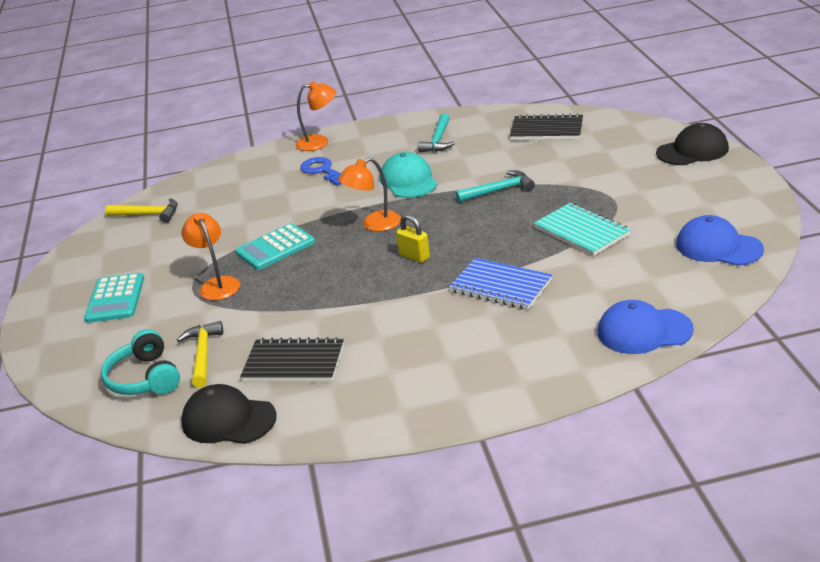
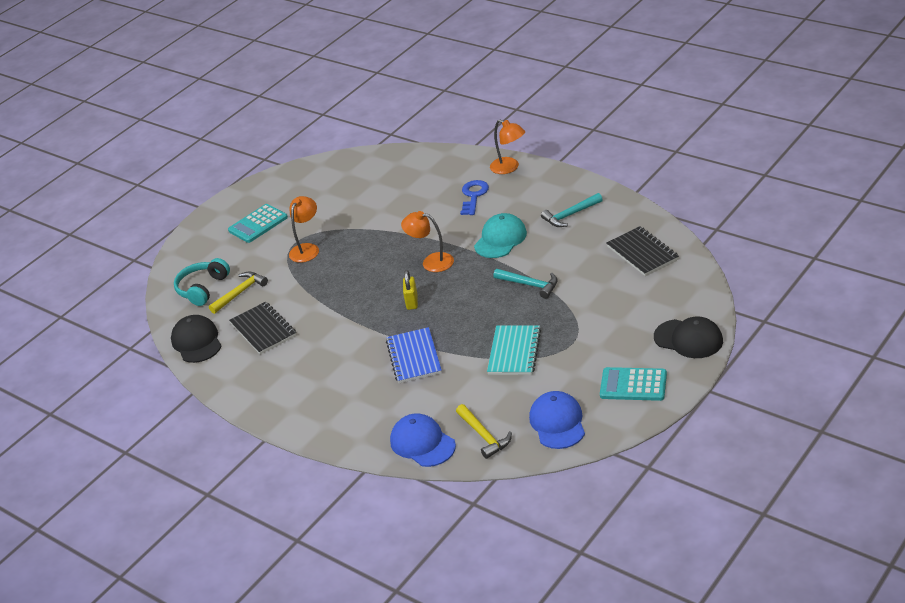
camera: 50 degrees right, 5 degrees up
yellow hammer [105,198,178,223] -> yellow hammer moved to [456,404,512,459]
turquoise calculator [235,223,315,270] -> turquoise calculator moved to [600,367,667,401]

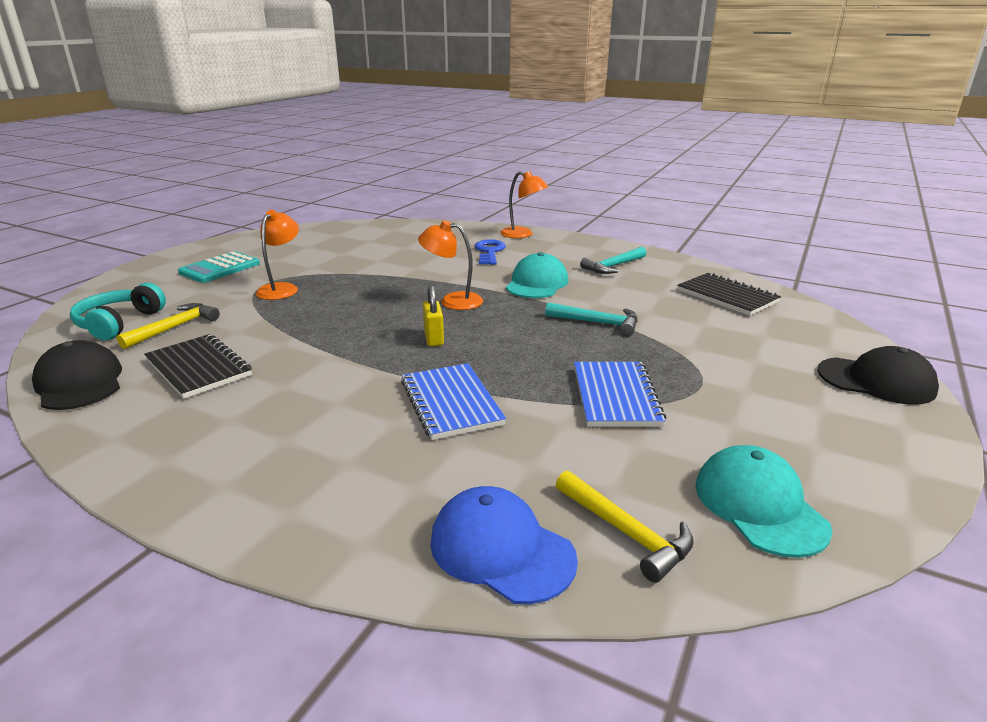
camera: 15 degrees left, 10 degrees down
turquoise notebook [487,325,541,375] -> blue notebook [574,362,666,427]
blue cap [529,391,585,449] -> turquoise cap [696,445,832,558]
turquoise calculator [600,367,667,401] -> none

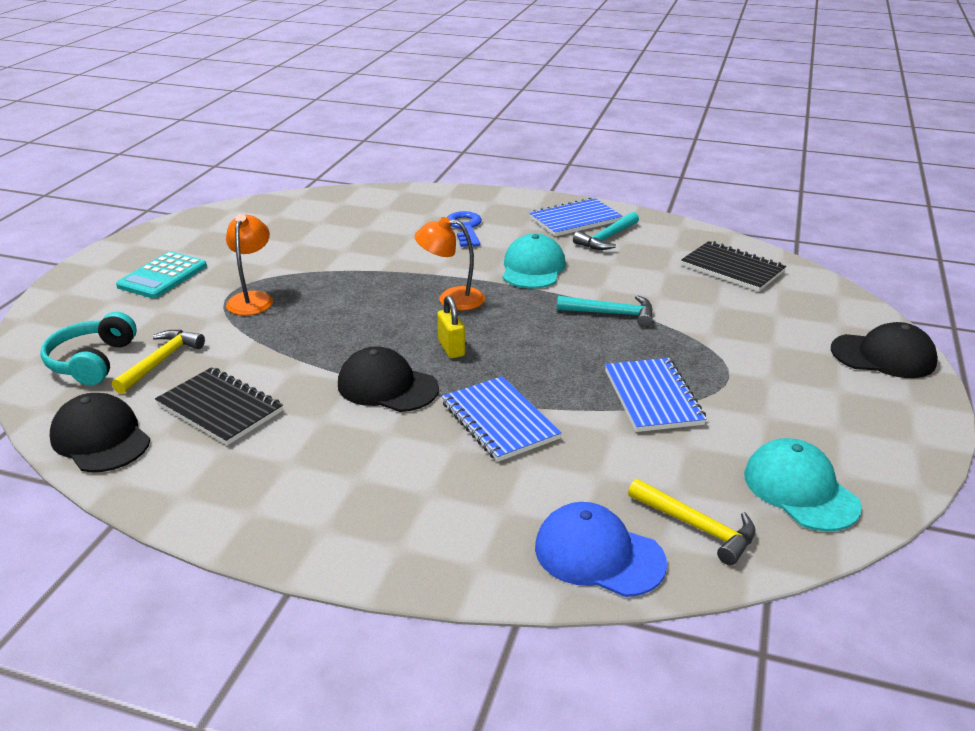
camera: 10 degrees left, 5 degrees up
orange lamp [500,171,548,238] -> none
none -> black cap [338,346,439,412]
none -> blue notebook [529,197,623,236]

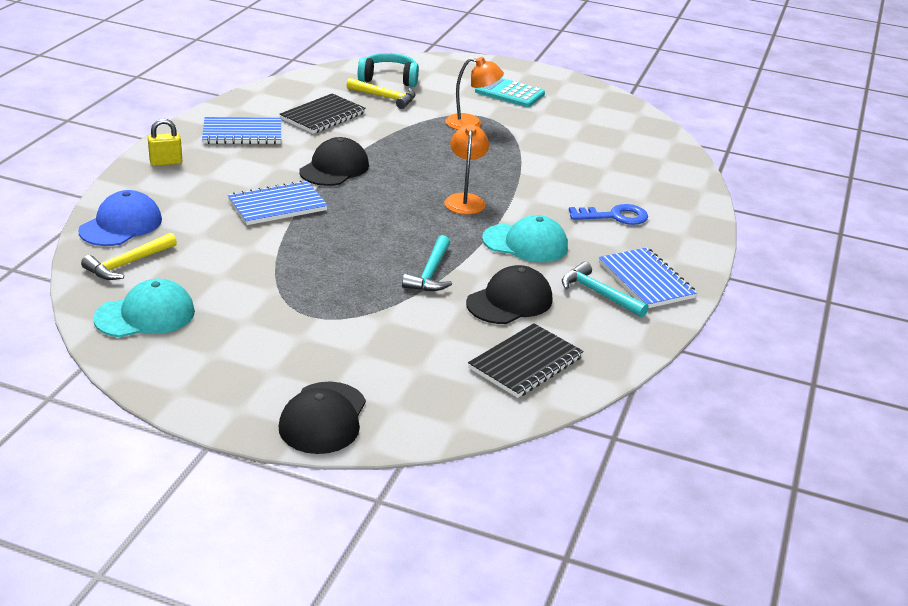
camera: 90 degrees right, 0 degrees up
black cap [50,393,150,472] -> black cap moved to [466,265,553,324]
yellow padlock [437,295,465,358] -> yellow padlock moved to [148,119,182,166]
blue notebook [605,358,707,432] -> blue notebook moved to [202,117,281,144]

